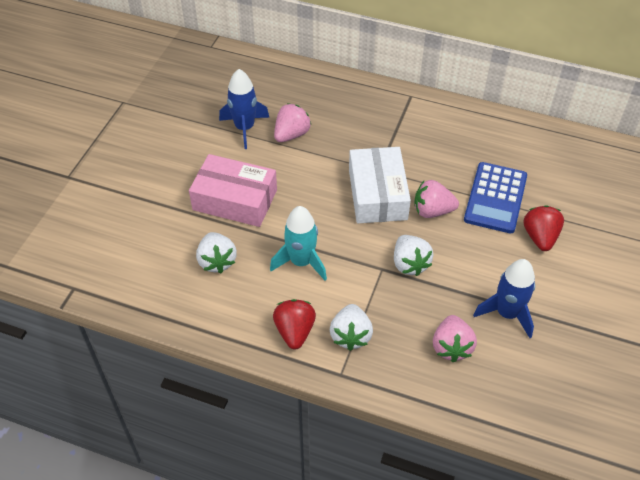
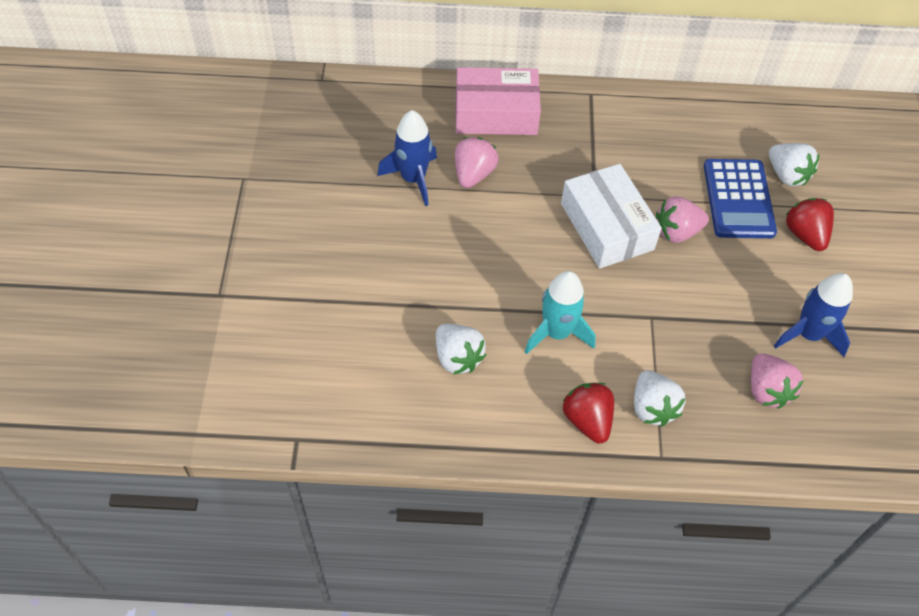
camera: 20 degrees left, 5 degrees up
pink box [189,154,277,227] -> pink box moved to [456,67,541,135]
white strawberry [394,235,433,276] -> white strawberry moved to [769,143,820,186]

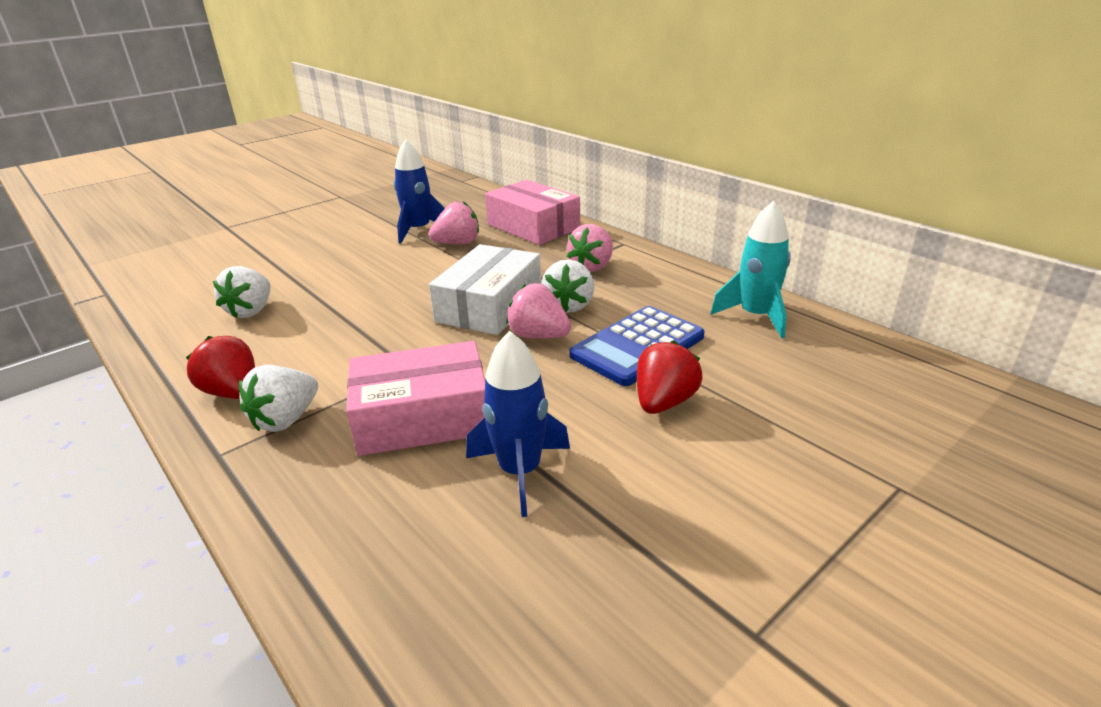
camera: 50 degrees right, 25 degrees down
turquoise rocket [525,271,596,354] -> turquoise rocket moved to [710,201,791,338]
red strawberry [563,383,614,444] -> red strawberry turned 75 degrees counterclockwise [186,336,255,399]
pink strawberry [751,353,804,409] -> pink strawberry moved to [567,224,613,272]
white strawberry [769,143,820,186] -> white strawberry moved to [542,259,595,313]
none -> pink box [346,341,485,456]

